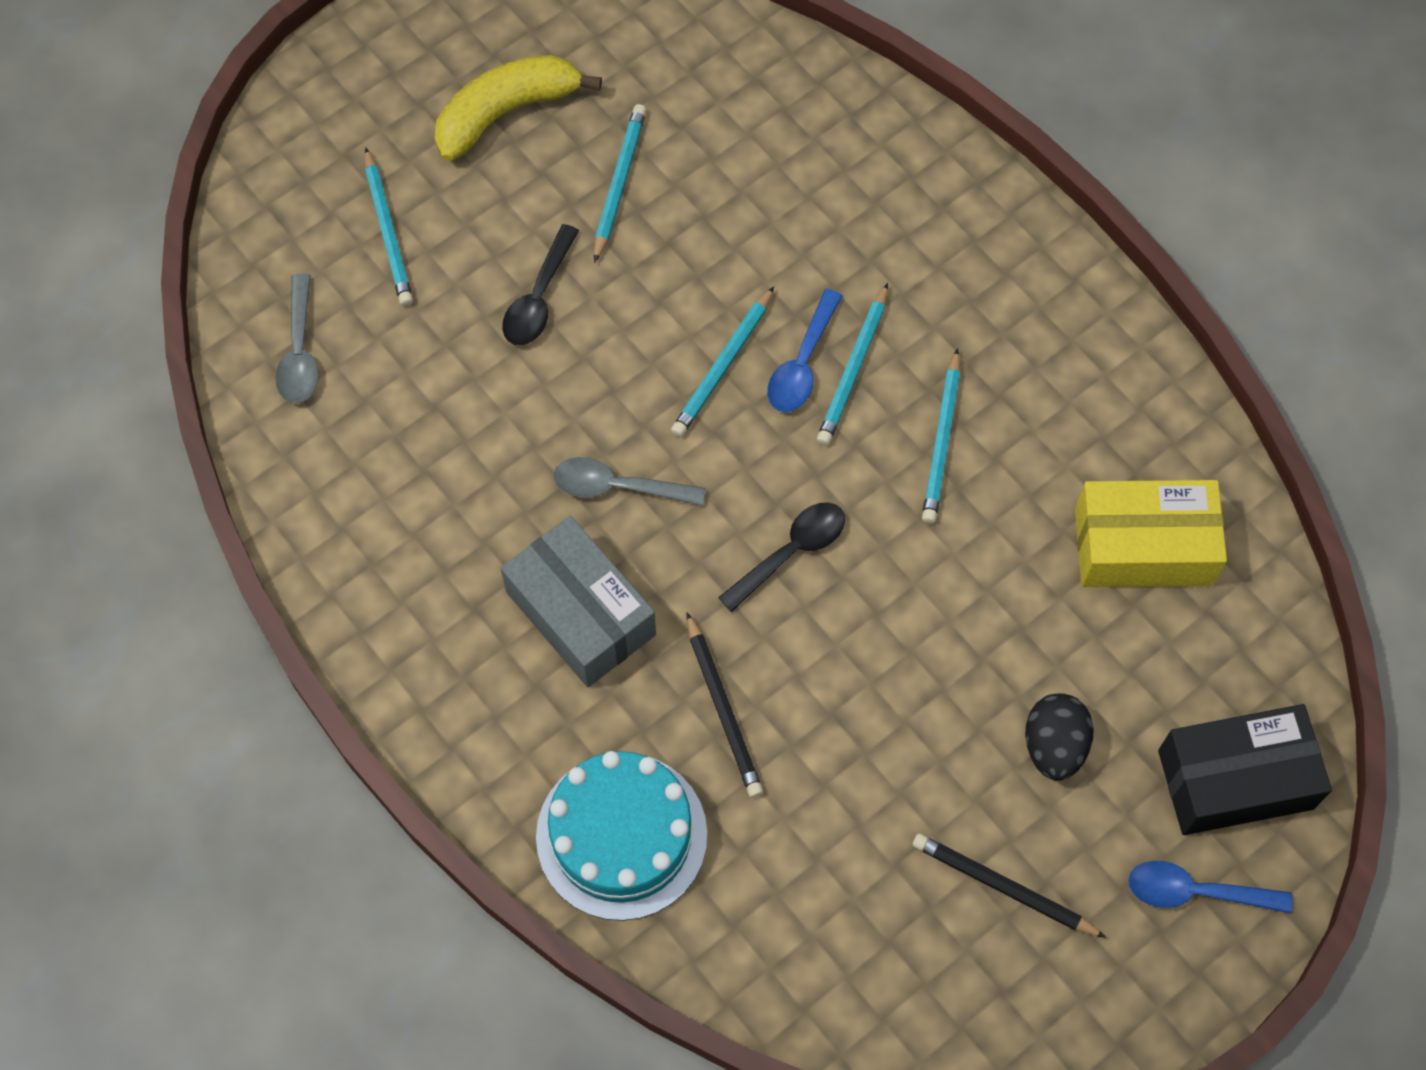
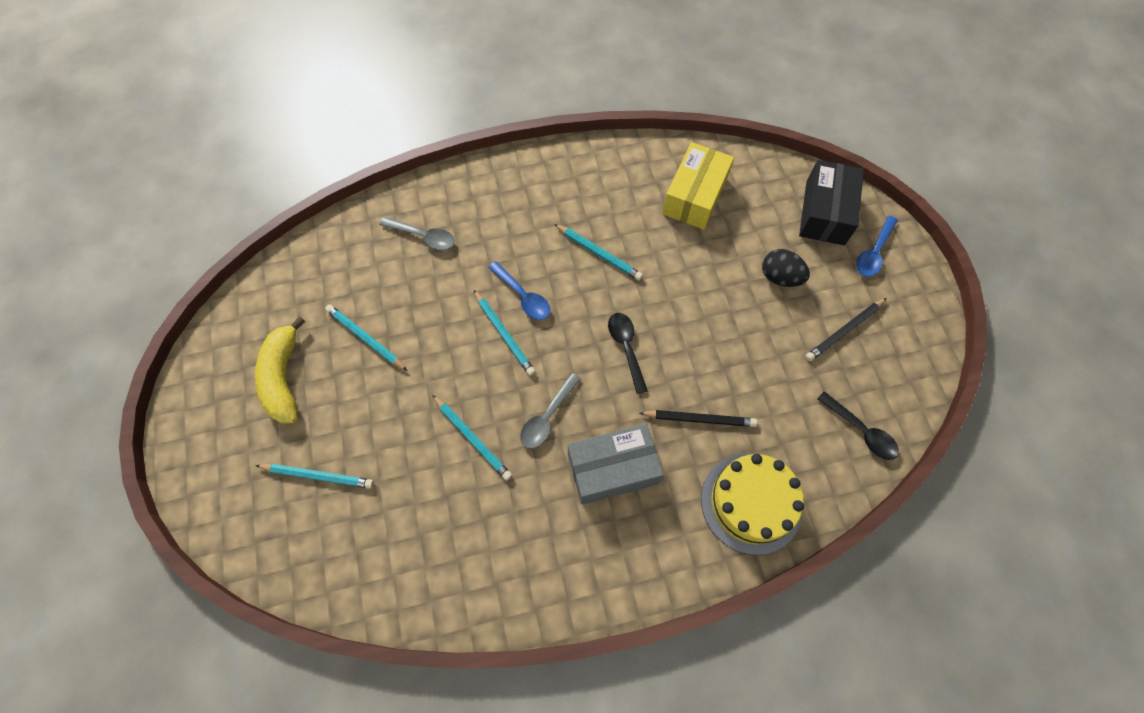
camera: 65 degrees left, 0 degrees up
grey spoon [275,273,319,404] -> grey spoon moved to [380,217,455,250]
black spoon [502,224,579,346] -> black spoon moved to [817,391,899,460]
turquoise cake [536,751,707,921] -> yellow cake [701,453,804,555]
turquoise pencil [817,283,888,446] -> turquoise pencil moved to [432,395,512,481]

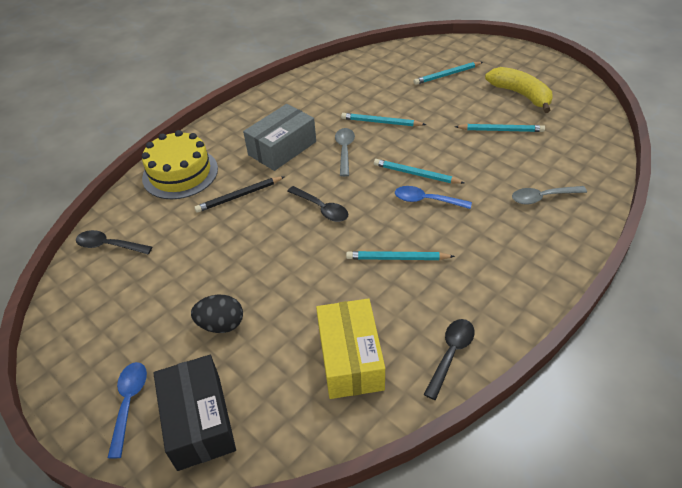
camera: 150 degrees right, 20 degrees down
black pencil [805,298,887,361] -> none
none -> black spoon [424,319,474,400]

